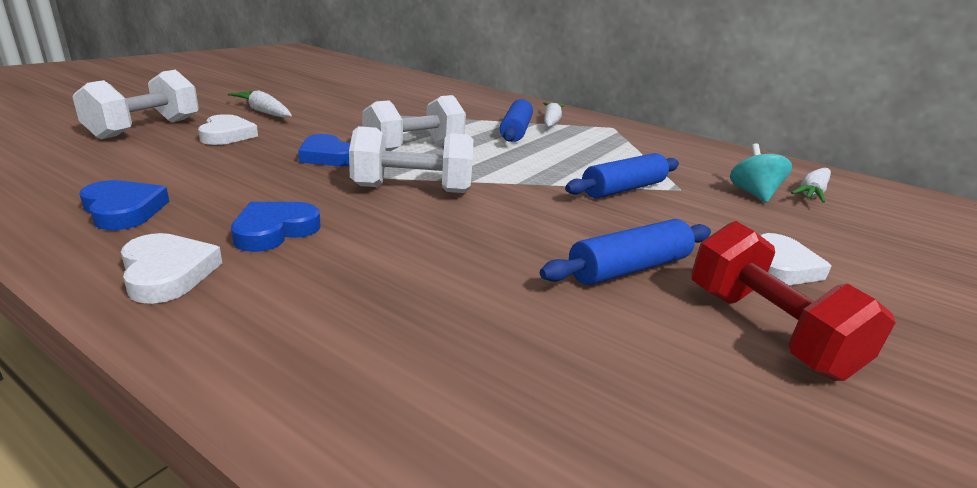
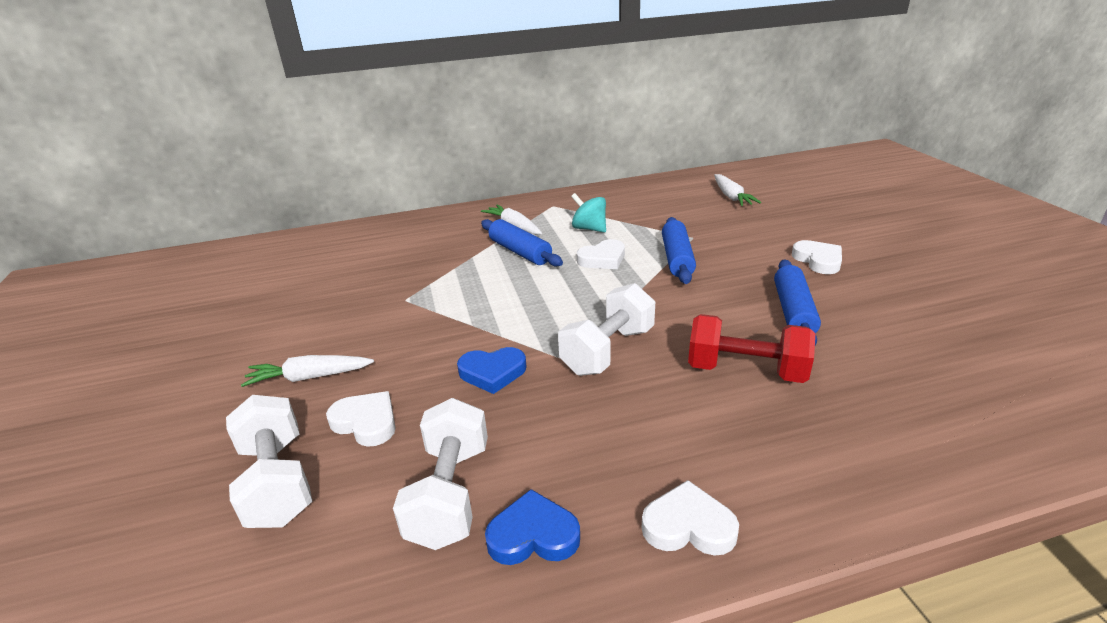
camera: 45 degrees left, 5 degrees up
blue heart [231,202,321,252] -> none
white dumbbell [362,95,466,151] -> white dumbbell moved to [393,398,488,550]
red dumbbell [691,221,896,381] -> red dumbbell moved to [688,314,815,383]
turquoise spinning top [730,143,792,203] -> turquoise spinning top moved to [571,193,606,233]
none -> white heart [577,239,625,269]

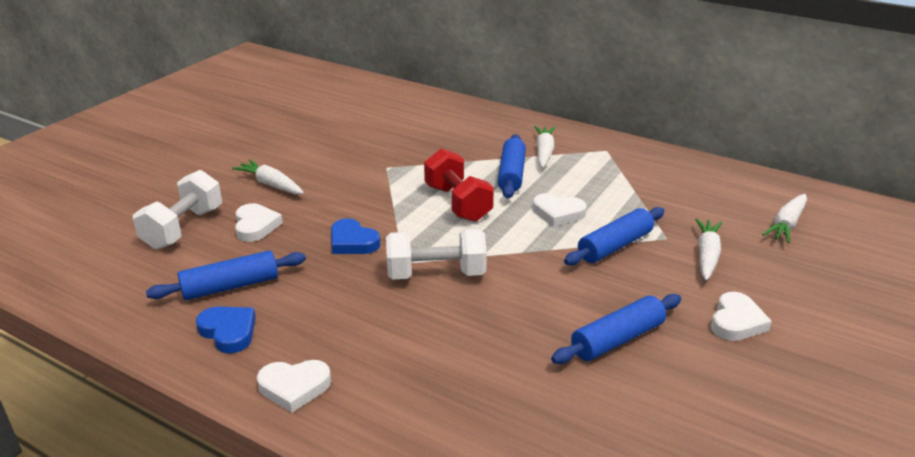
camera: 45 degrees right, 0 degrees up
white dumbbell [393,398,488,550] -> blue rolling pin [146,251,306,300]
turquoise spinning top [571,193,606,233] -> none
white heart [642,480,739,556] -> white heart turned 120 degrees clockwise [257,360,331,413]
red dumbbell [688,314,815,383] -> red dumbbell moved to [424,148,494,222]
none -> white carrot [695,218,722,281]

